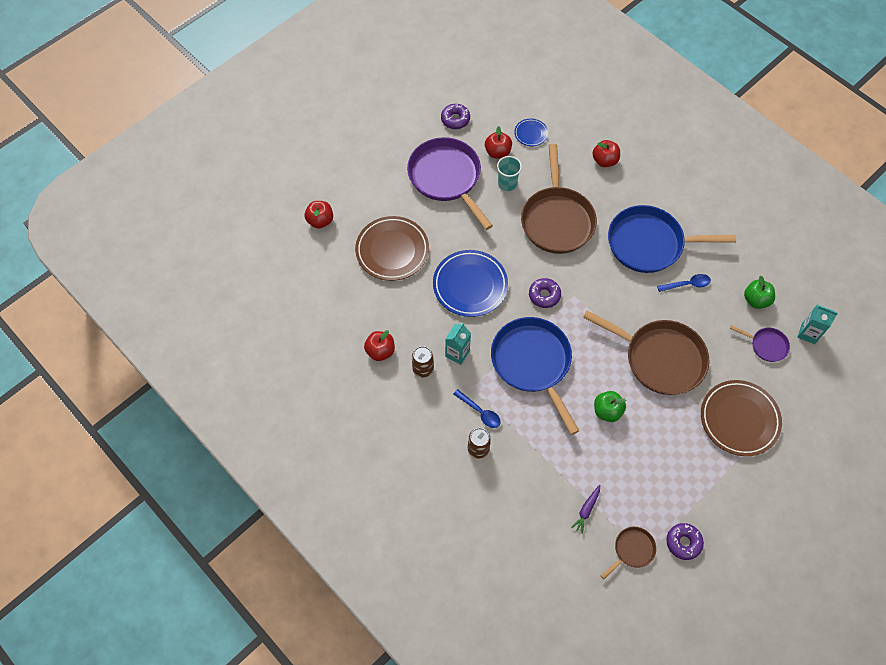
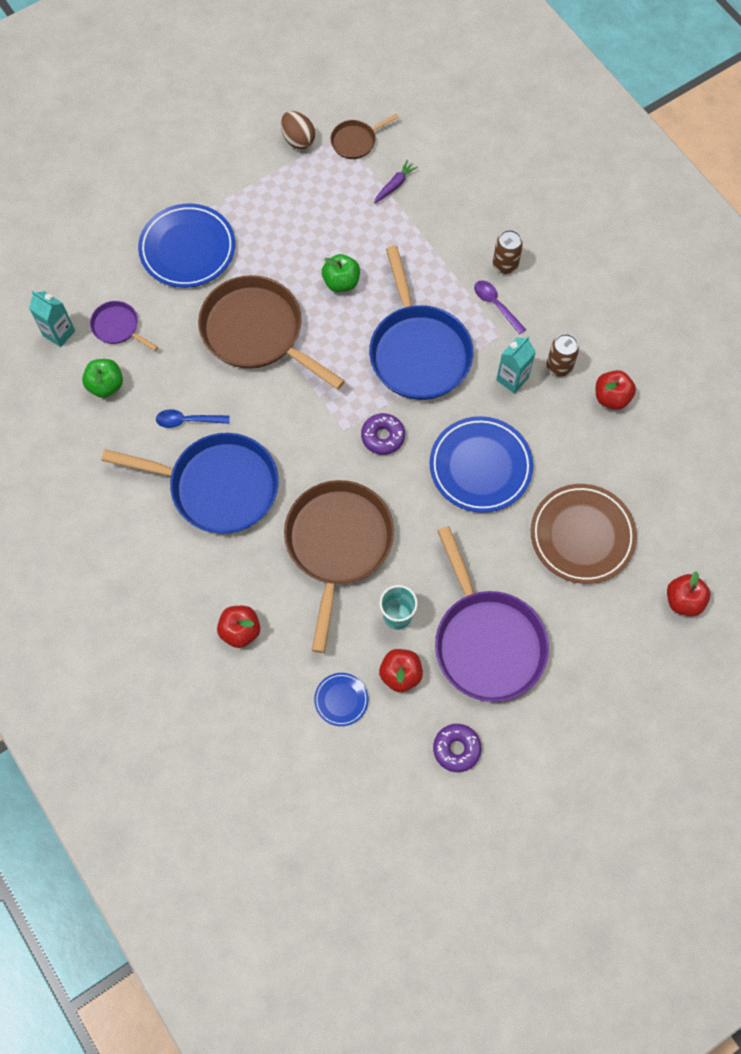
camera: 170 degrees left, 5 degrees up
blue spoon [453,389,501,428] -> purple spoon [474,281,526,334]
purple donut [666,523,704,560] -> brown egg [281,111,315,149]
brown plate [701,380,782,456] -> blue plate [138,204,235,288]

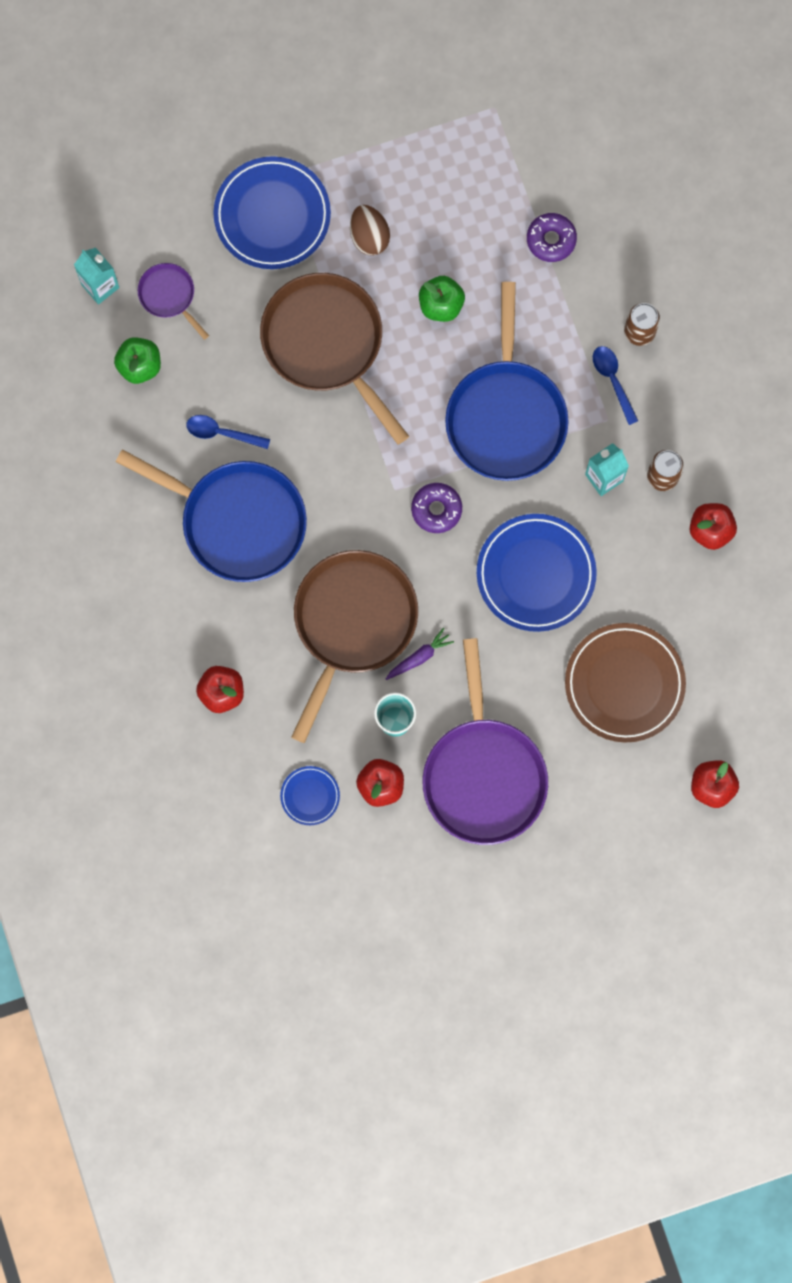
camera: 15 degrees right, 10 degrees up
brown egg [281,111,315,149] -> brown egg moved to [350,205,390,256]
brown pan [330,113,399,159] -> none
purple carrot [374,160,418,204] -> purple carrot moved to [386,628,454,680]
purple donut [433,724,482,772] -> purple donut moved to [527,213,577,262]
purple spoon [474,281,526,334] -> blue spoon [593,346,638,425]

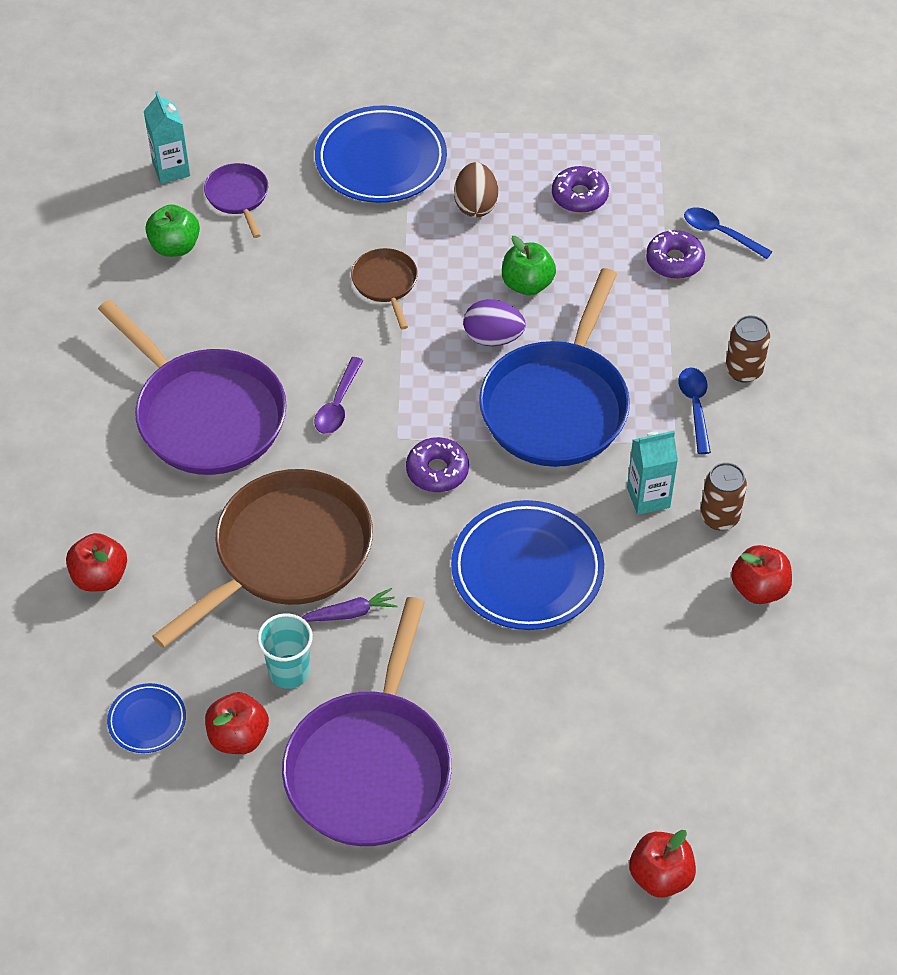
camera: 20 degrees right, 25 degrees down
blue pan [116,449,307,582] -> purple pan [98,299,287,475]
blue spoon [186,415,270,449] -> blue spoon moved to [684,207,773,259]
brown pan [260,273,409,444] -> brown pan [351,248,418,329], size x0.47
brown plate [565,623,686,743] -> none
none -> purple spoon [315,357,364,434]
none -> purple egg [463,299,526,346]
none -> purple donut [552,166,609,213]

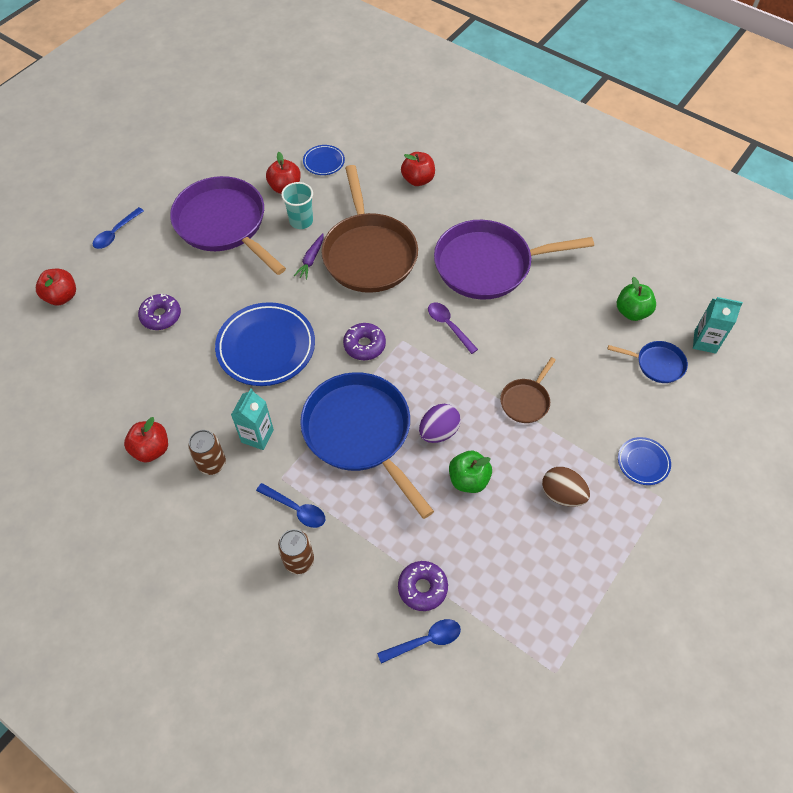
camera: 125 degrees right, 5 degrees up
purple pan [204,163,268,238] -> blue pan [607,341,688,383]
blue plate [315,105,447,203] -> blue plate [618,437,671,485], size x0.49
brown pan [351,248,418,329] -> brown pan turned 105 degrees clockwise [500,357,556,423]
purple donut [552,166,609,213] -> purple donut moved to [138,294,181,330]
none -> blue spoon [93,207,144,249]

